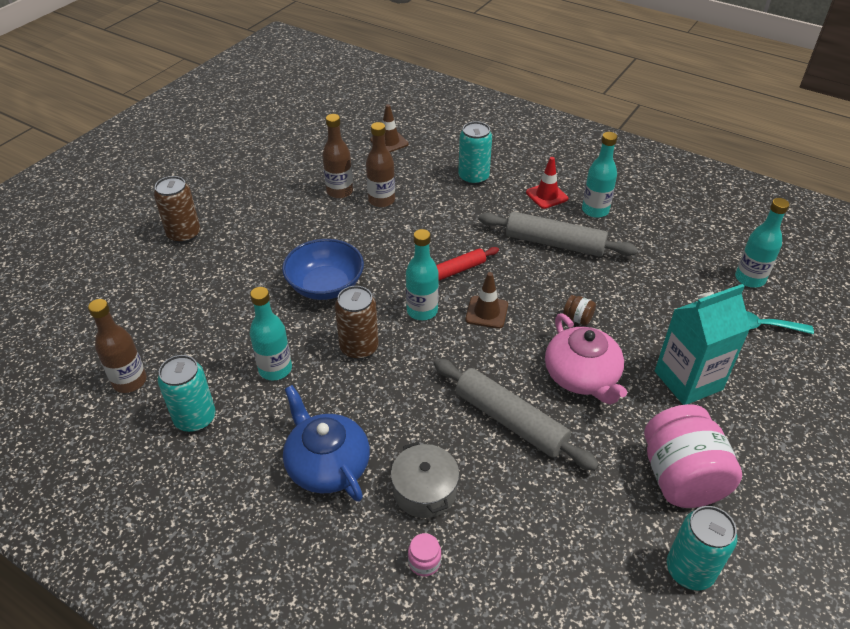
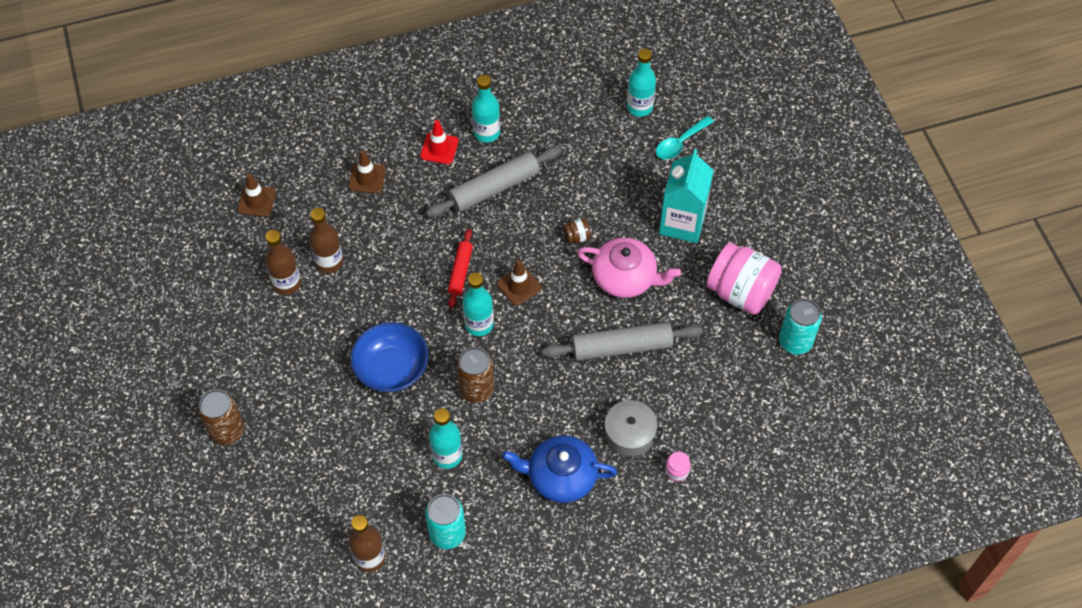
camera: 50 degrees left, 15 degrees up
turquoise can [458,121,492,185] -> brown traffic cone [349,150,386,194]

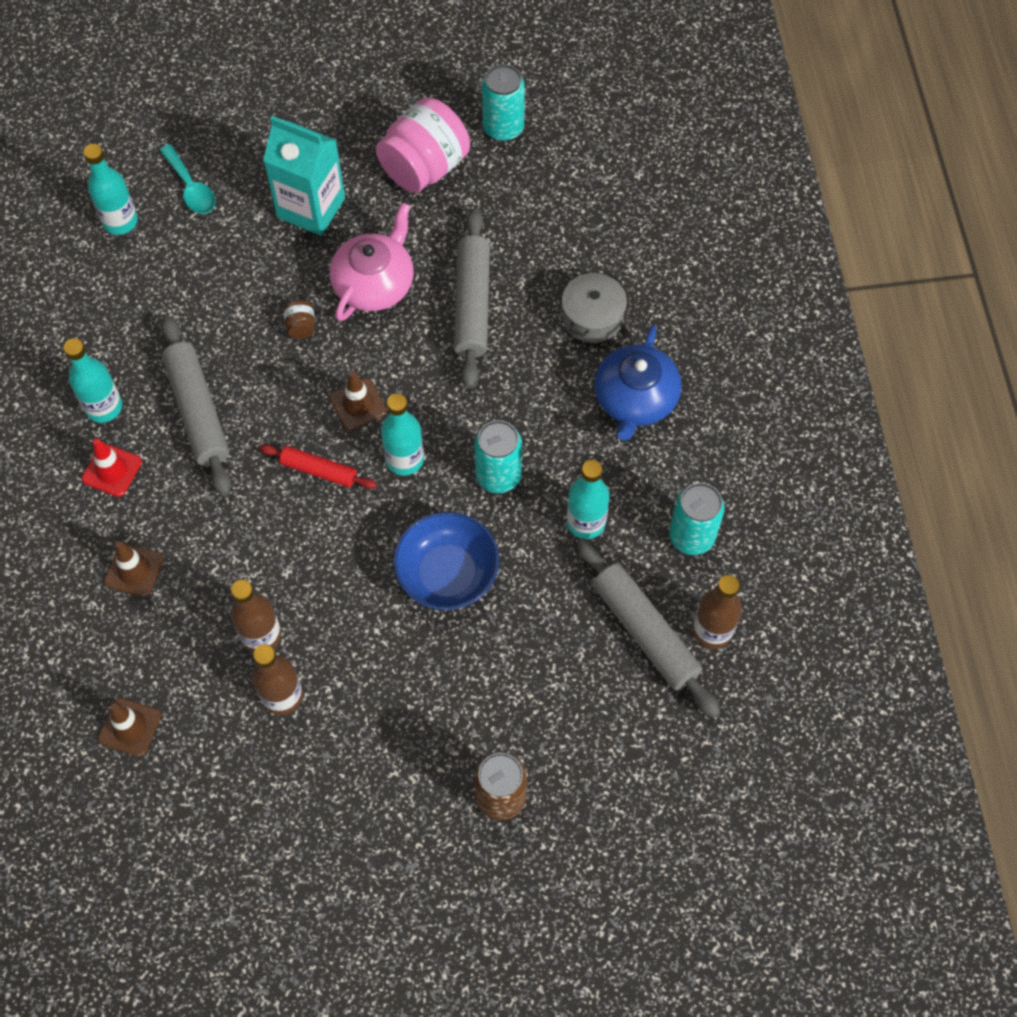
camera: 80 degrees left, 5 degrees up
brown can [457,347,494,403] -> turquoise can [474,420,522,493]
pink jar [665,451,691,481] -> none
none -> grey rolling pin [577,538,720,718]

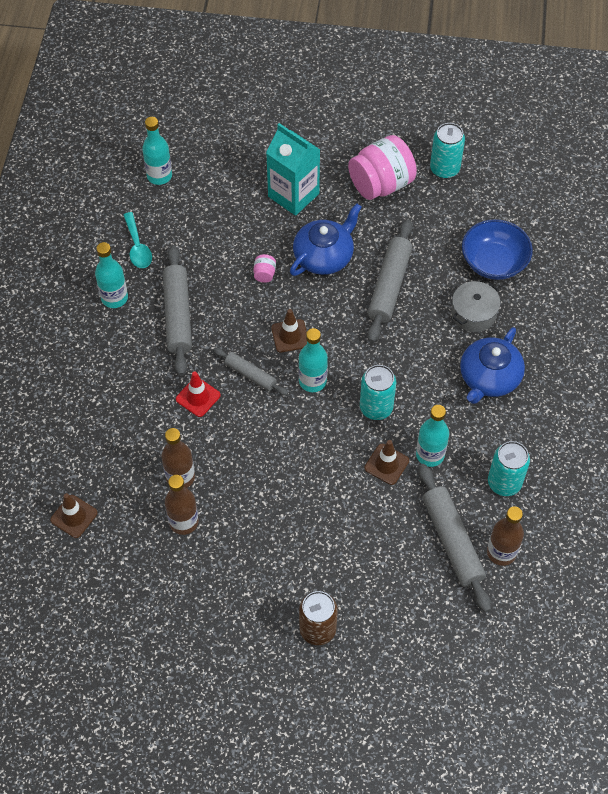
camera: 15 degrees right, 5 degrees down
red traffic cone [82,438,142,497] -> red traffic cone moved to [176,371,221,417]
brown traffic cone [104,541,164,597] -> brown traffic cone moved to [364,440,409,485]
turquoise spoon [160,144,216,214] -> turquoise spoon moved to [124,212,152,268]
red rolling pin [260,444,377,489] -> grey rolling pin [213,348,288,396]
brown jar [283,300,315,339] -> pink jar [253,254,276,283]
pink teapot [330,202,414,321] -> blue teapot [290,203,362,276]
blue bowl [393,512,499,610] -> blue bowl moved to [462,219,533,280]

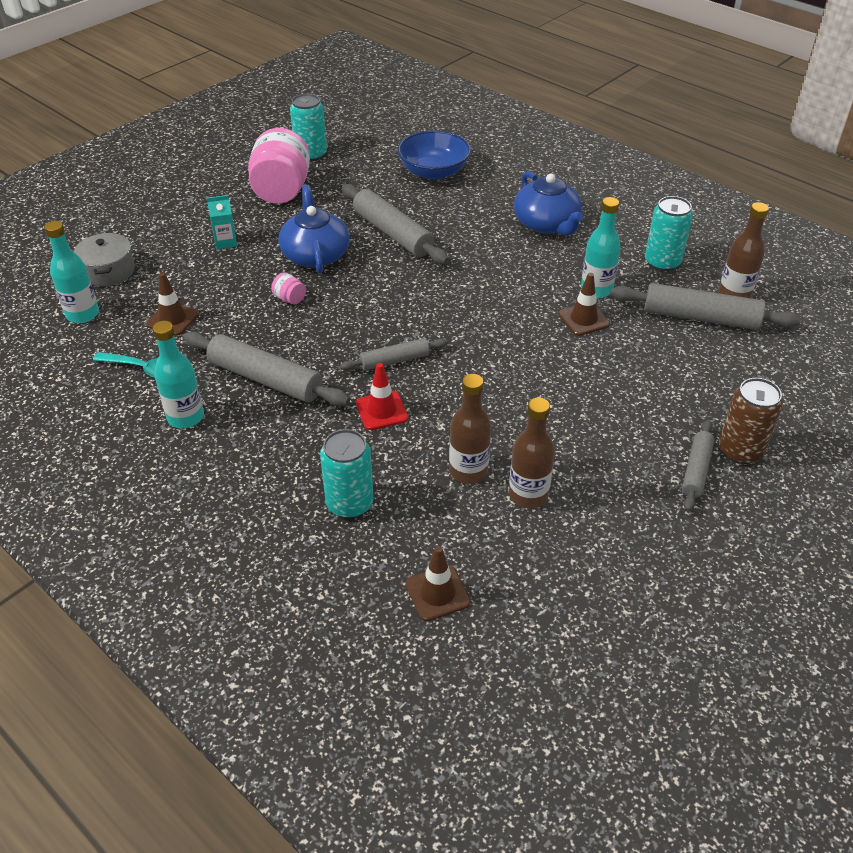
camera: 55 degrees left, 15 degrees down
turquoise carton [266,123,320,216] -> turquoise carton [207,195,237,250], size x0.48
brown traffic cone [271,309,307,353] -> brown traffic cone moved to [146,272,199,336]
turquoise bottle [298,328,328,392] -> none
turquoise can [360,365,396,420] -> turquoise can moved to [320,429,374,518]
grey pot [451,281,500,332] -> grey pot moved to [74,233,135,286]
none -> grey rolling pin [682,420,715,512]

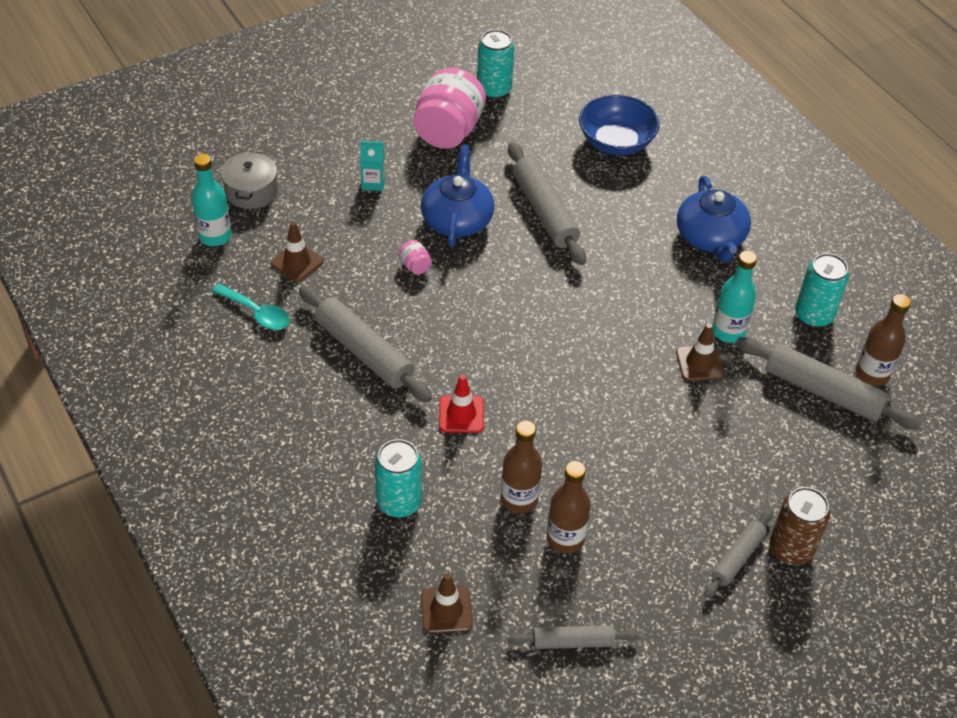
camera: 15 degrees right, 5 degrees up
turquoise bottle [153,321,204,428] -> none
grey rolling pin [340,338,448,371] -> grey rolling pin moved to [508,625,640,649]

